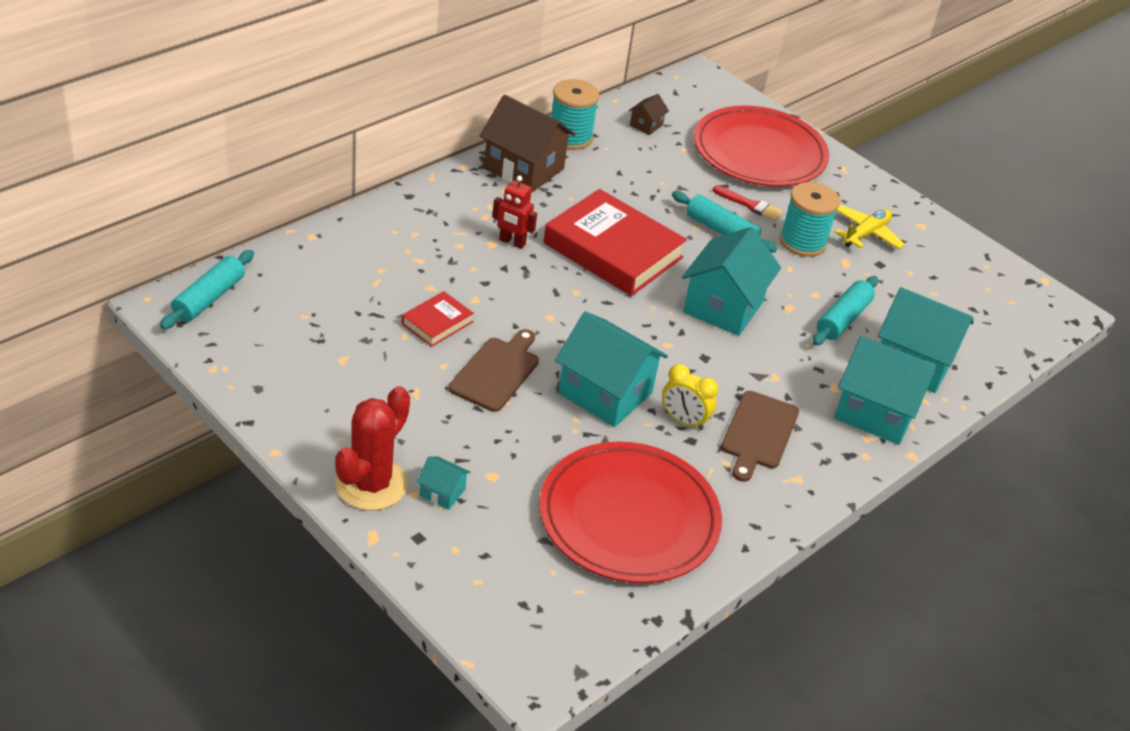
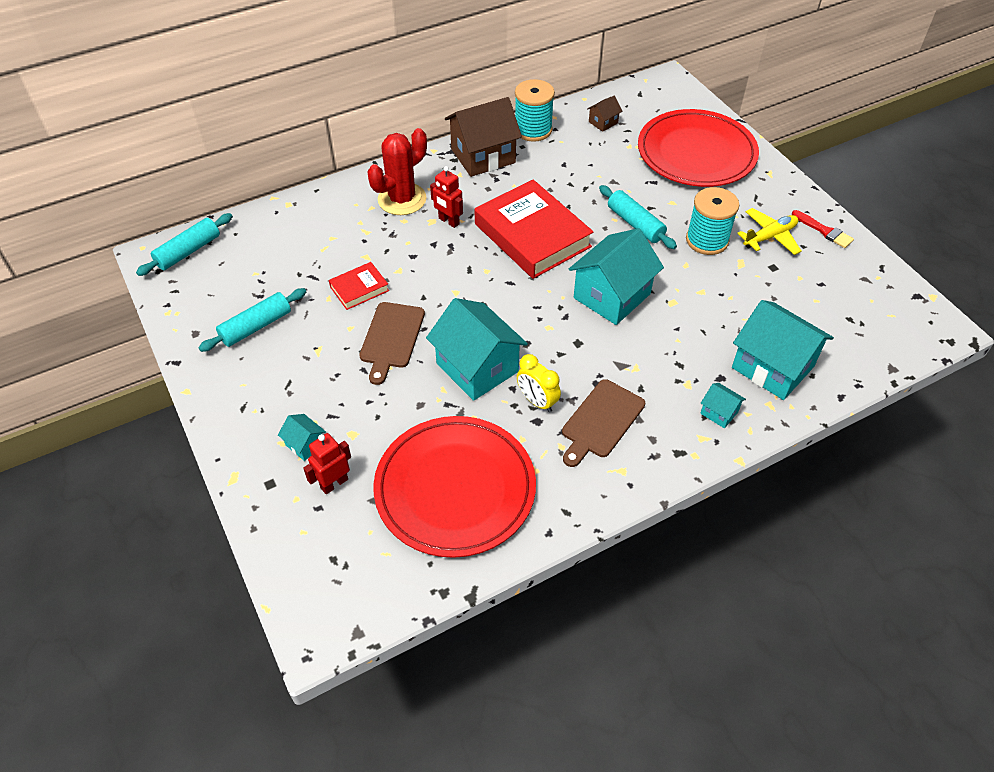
camera: 20 degrees right, 10 degrees up
red cactus [335,386,410,511] -> red cactus moved to [367,128,427,215]
brown cutting board [449,329,539,412] -> brown cutting board turned 150 degrees clockwise [359,302,425,385]
brown house [480,95,576,193] -> brown house turned 75 degrees counterclockwise [445,97,522,177]
red brush [713,186,782,221] -> red brush moved to [792,210,854,248]
turquoise rolling pin [813,276,878,345] -> turquoise rolling pin moved to [198,288,306,352]
turquoise house [834,336,937,445] -> turquoise house [700,383,746,428], size x0.45
none -> red robot [303,433,351,494]

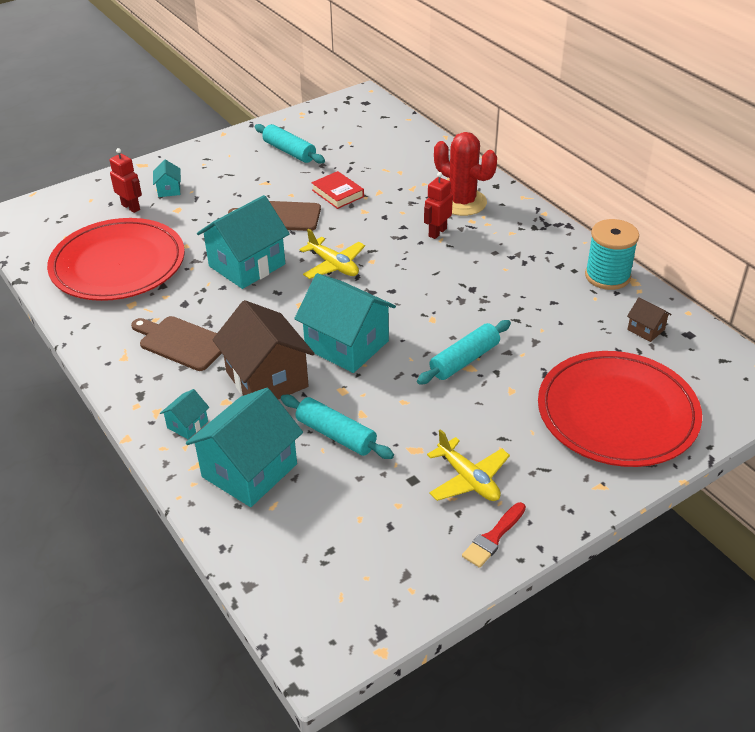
camera: 85 degrees right, 10 degrees down
turquoise rolling pin [136,213,233,276] -> turquoise rolling pin moved to [281,395,394,459]
turquoise house [278,414,326,461] -> turquoise house turned 45 degrees counterclockwise [153,159,181,197]
brown house [445,97,522,177] -> brown house moved to [213,300,315,399]
red book [475,180,594,279] -> none
yellow clock [517,354,561,412] -> none
turquoise spool [686,187,739,255] -> none
none -> yellow plane [300,229,365,279]

